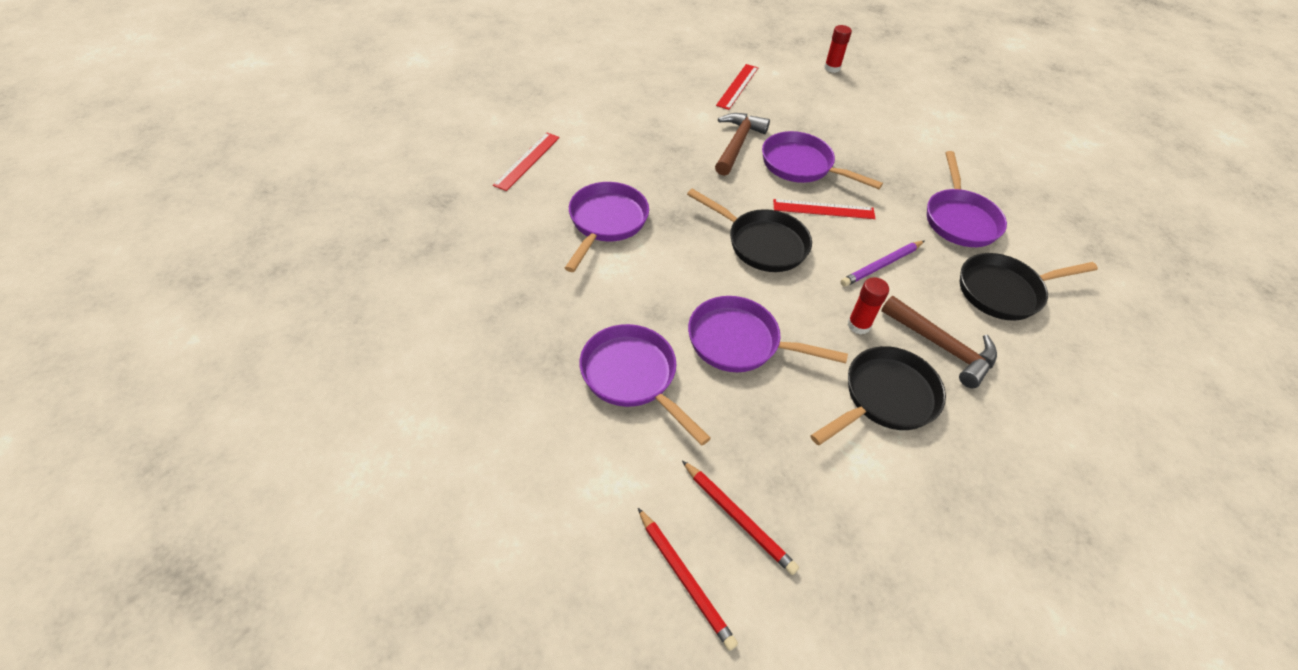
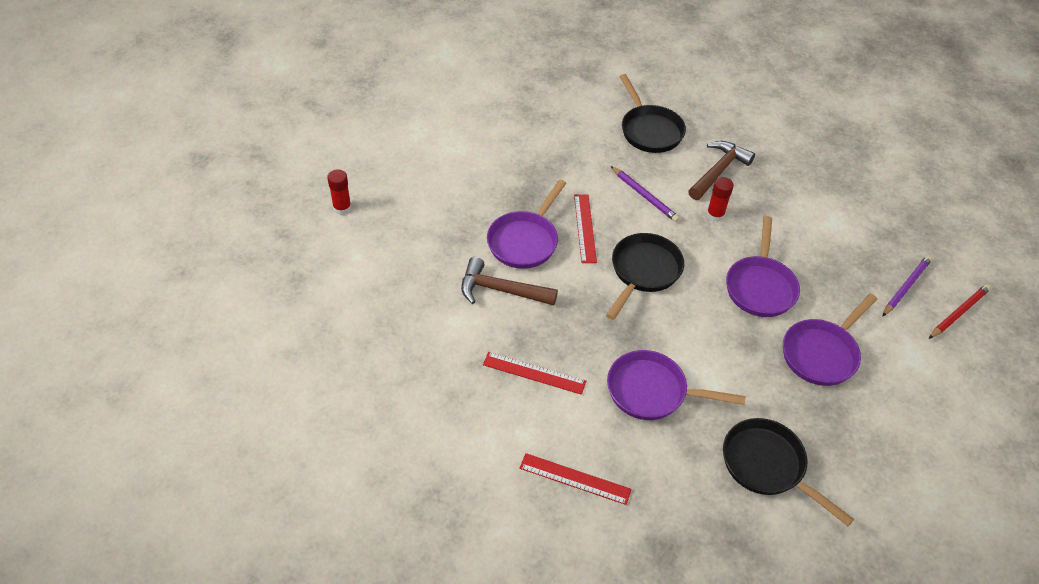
camera: 95 degrees left, 0 degrees up
red pencil [682,460,799,575] -> purple pencil [882,255,932,317]
red ruler [716,64,758,110] -> red ruler moved to [483,352,586,395]
black pan [810,346,946,445] -> black pan moved to [723,418,854,526]
purple pan [927,151,1007,247] -> none

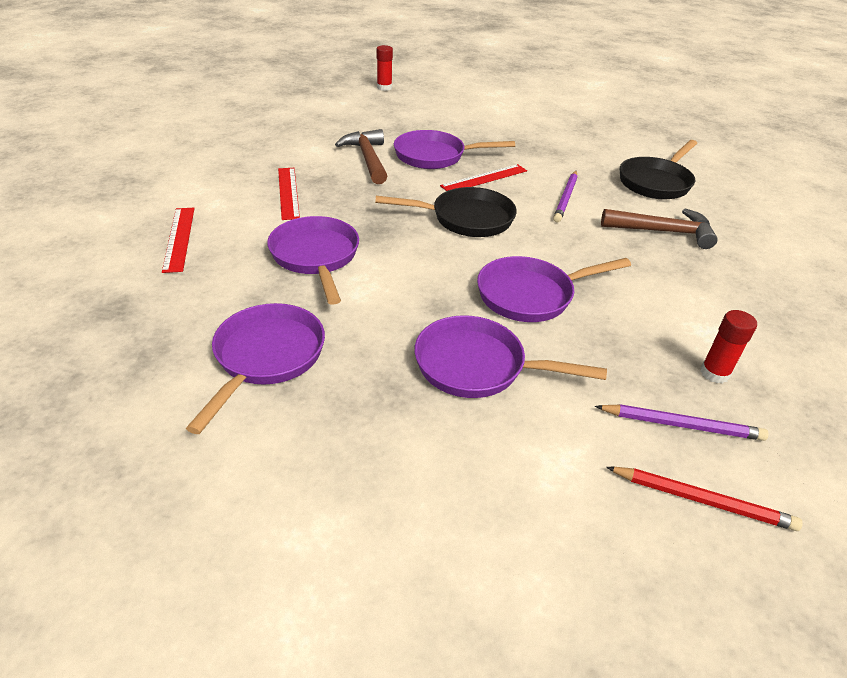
camera: 60 degrees right, 10 degrees down
red glue stick [707,177,734,222] -> red glue stick moved to [700,310,757,383]
black pan [723,418,854,526] -> purple pan [186,303,325,434]

